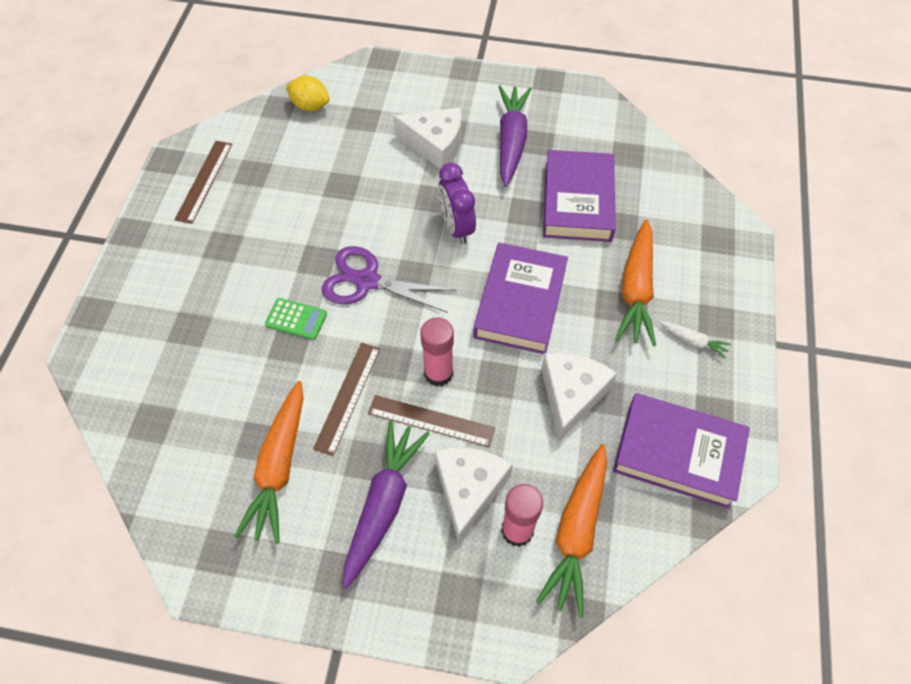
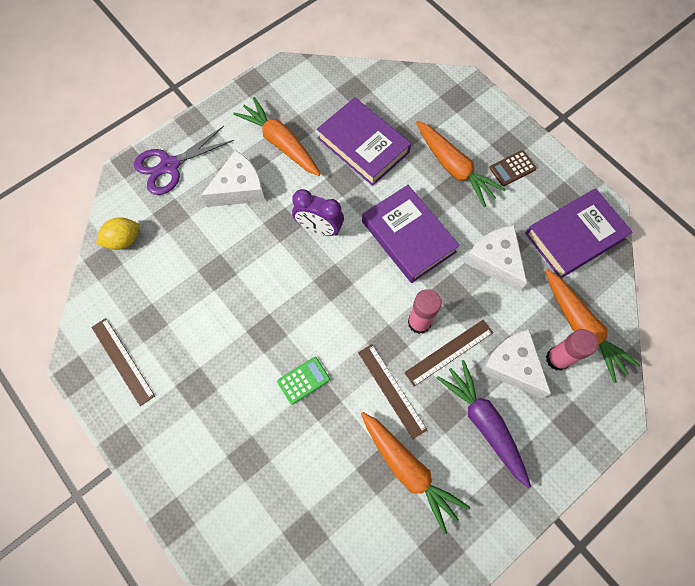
camera: 50 degrees left, 10 degrees up
purple scissors [322,246,456,313] -> purple scissors moved to [134,126,234,195]
purple carrot [498,85,532,187] -> orange carrot [233,97,320,176]
white carrot [660,321,731,358] -> brown calculator [490,150,537,186]

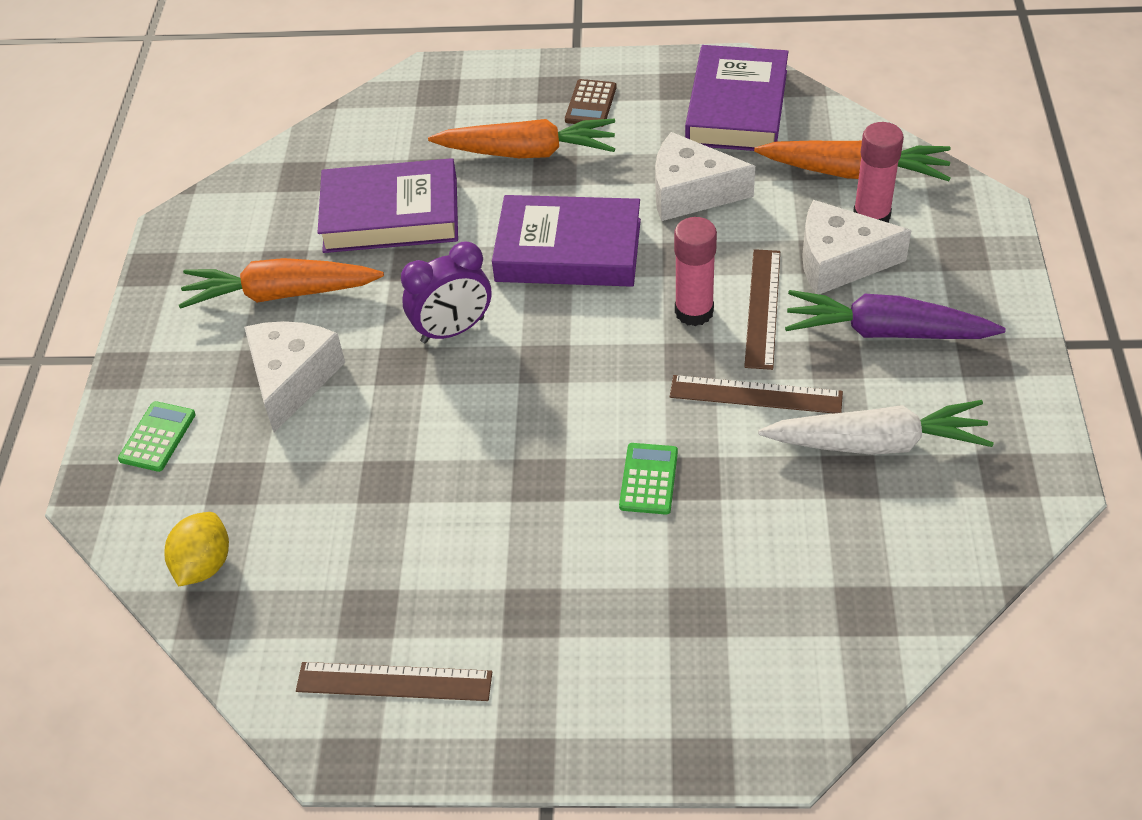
camera: 45 degrees left, 20 degrees down
purple scissors [134,126,234,195] -> green calculator [118,401,196,472]
orange carrot [361,412,470,534] -> white carrot [758,400,994,455]

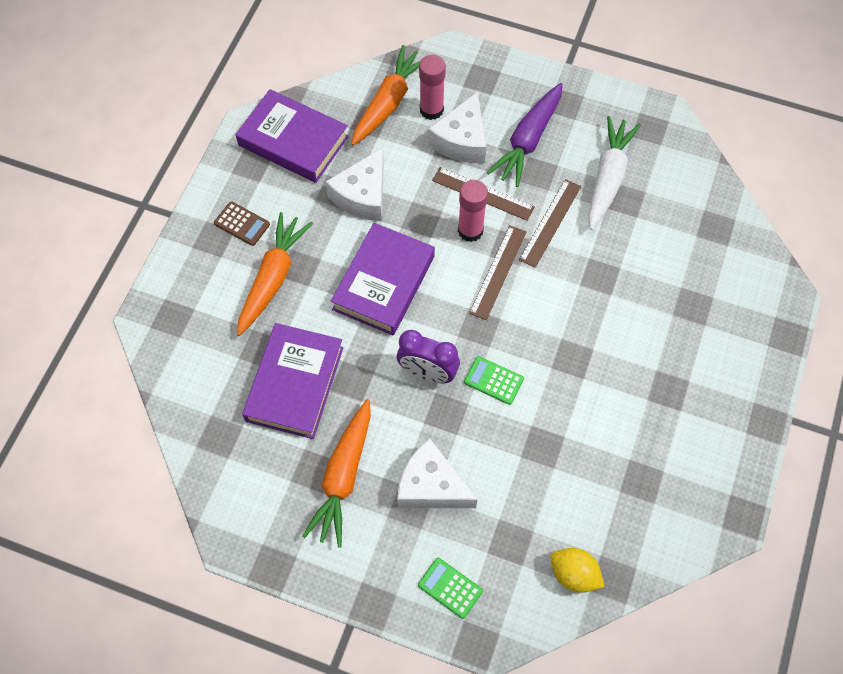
camera: 75 degrees left, 15 degrees up
brown ruler [296,662,492,701] -> brown ruler moved to [469,226,526,320]
purple clock [401,242,491,343] -> purple clock turned 120 degrees clockwise [397,330,460,383]
green calculator [619,443,678,515] -> green calculator moved to [464,356,524,405]

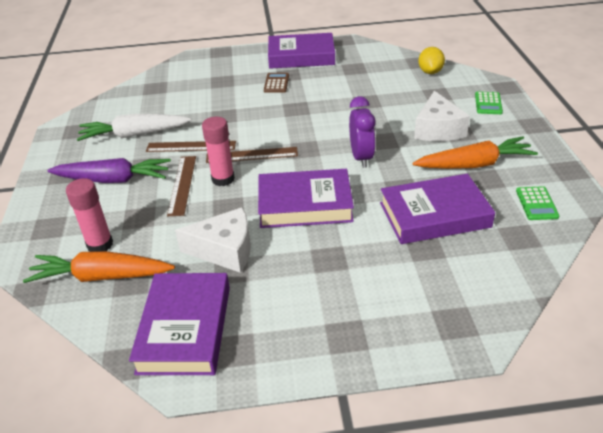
camera: 115 degrees left, 25 degrees down
brown calculator [214,201,270,246] -> brown calculator moved to [264,73,289,93]
orange carrot [237,212,313,336] -> none
white cheese [428,91,486,163] -> none
green calculator [464,356,524,405] -> green calculator moved to [516,186,559,220]
none -> purple book [268,33,335,69]

